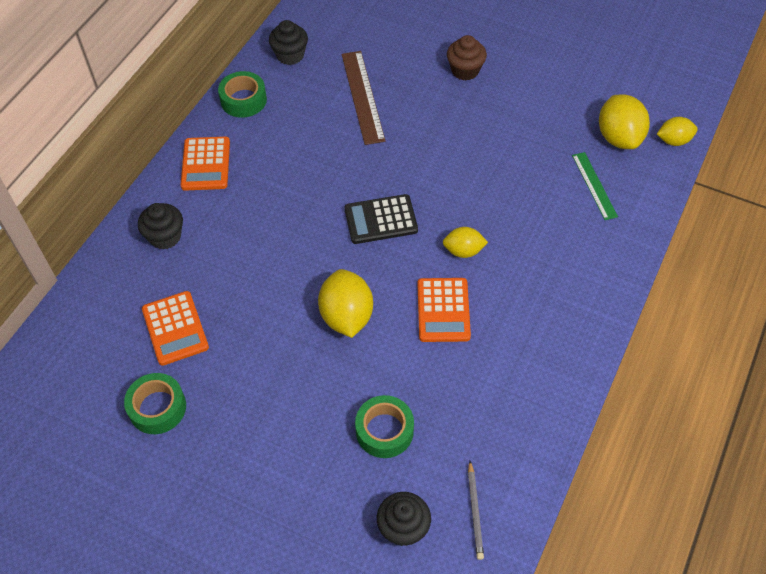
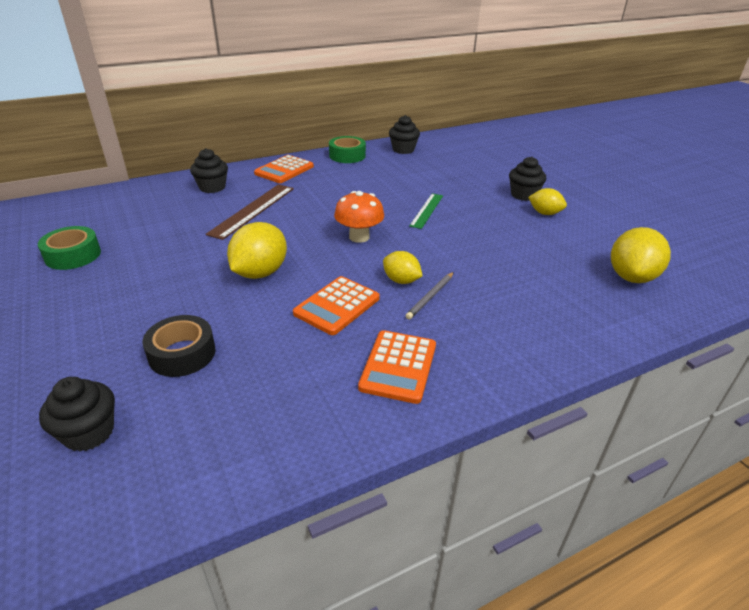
camera: 35 degrees right, 20 degrees down
orange calculator [142,291,209,366] -> orange calculator moved to [358,330,436,404]
brown ruler [342,51,385,145] -> brown ruler moved to [206,184,294,240]
black calculator [344,194,418,244] -> orange mushroom [334,191,384,243]
green tape [355,395,414,458] -> black tape [142,315,215,377]
brown cupcake [447,35,487,81] -> black cupcake [509,156,546,201]
grey pencil [468,461,484,560] -> grey pencil moved to [406,272,454,319]
green ruler [572,152,618,220] -> green ruler moved to [409,193,443,229]
yellow lemon [657,117,698,146] -> yellow lemon moved to [528,188,567,215]

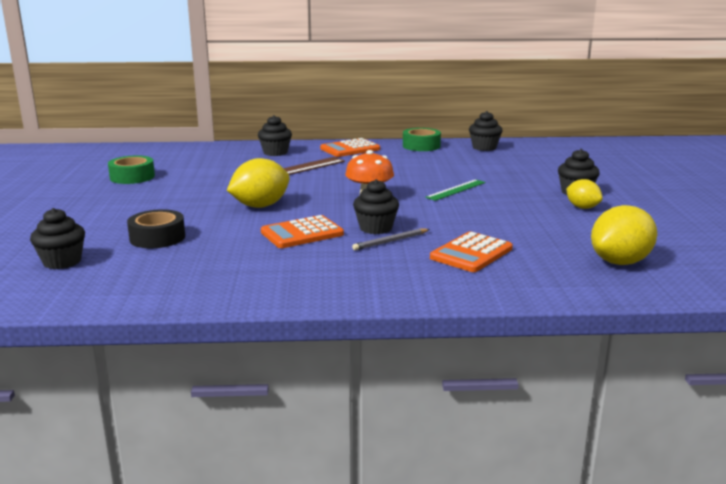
camera: 25 degrees right, 15 degrees down
orange calculator [358,330,436,404] -> orange calculator moved to [430,232,513,272]
yellow lemon [383,251,423,284] -> black cupcake [353,179,399,234]

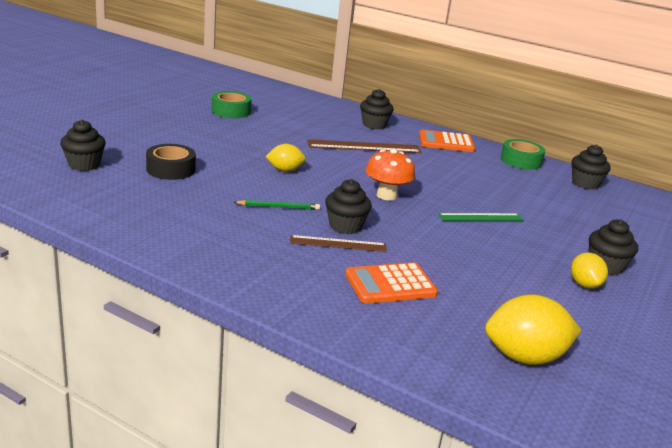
camera: 30 degrees right, 5 degrees up
yellow lemon [227,158,290,208] -> yellow lemon [265,144,306,172], size x0.60
orange calculator [261,215,344,248] -> green pencil [233,200,320,210]
grey pencil [352,229,430,250] -> brown ruler [290,235,387,252]

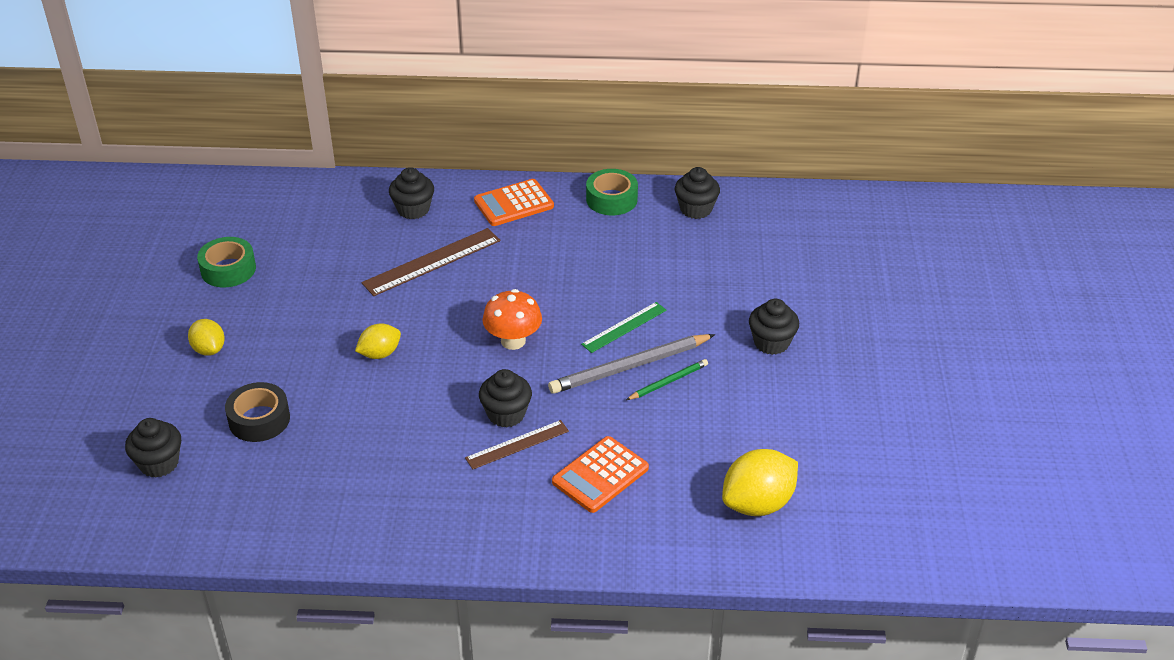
camera: 25 degrees left, 15 degrees up
green pencil [233,200,320,210] -> green pencil moved to [626,359,708,400]
yellow lemon [571,252,608,289] -> yellow lemon moved to [188,319,225,356]
none -> grey pencil [548,334,715,394]

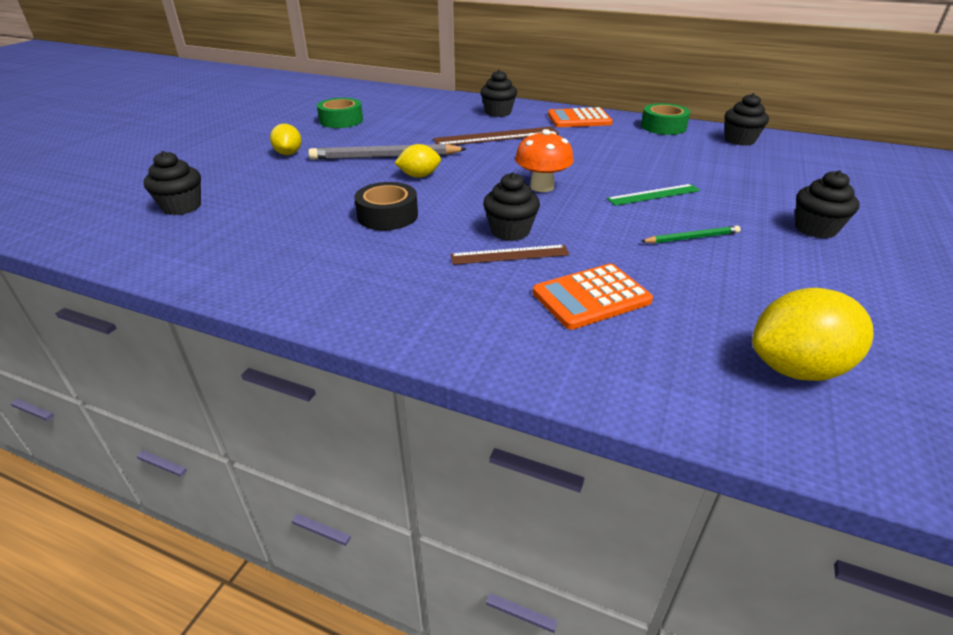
camera: 20 degrees right, 5 degrees down
black tape [225,382,290,442] -> black tape moved to [354,182,418,230]
grey pencil [548,334,715,394] -> grey pencil moved to [308,144,467,160]

